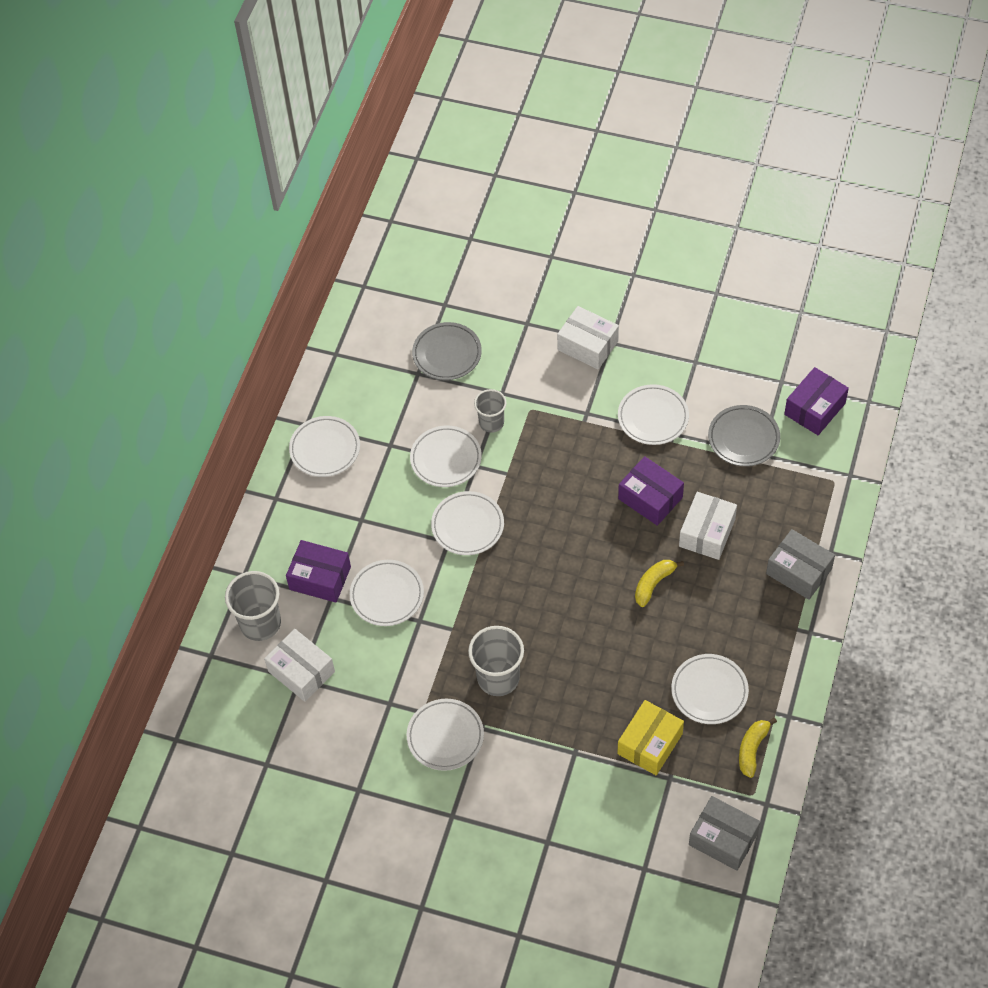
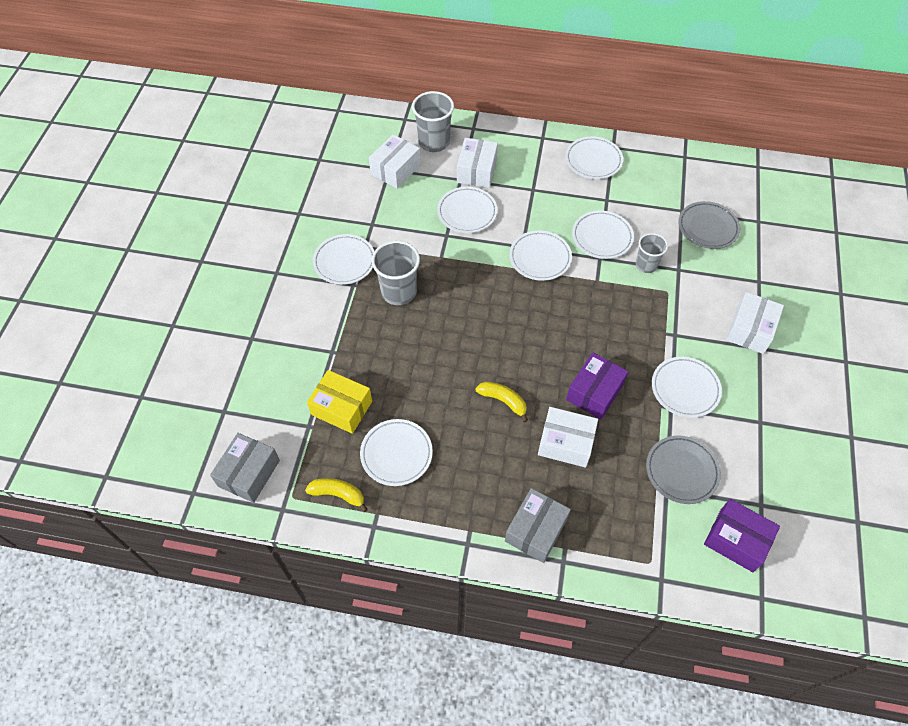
camera: 80 degrees right, 0 degrees up
purple box [286,540,351,603] -> white box [457,138,498,188]

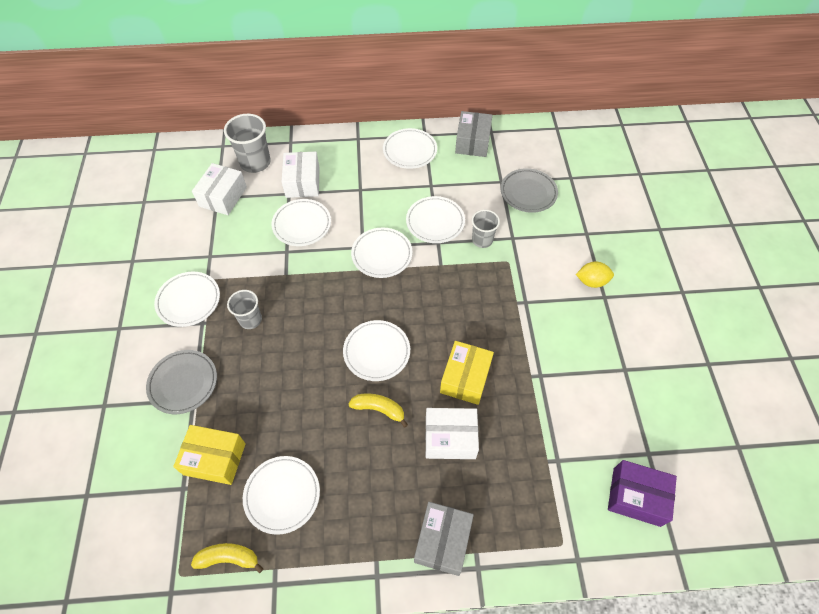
camera: 15 degrees left, 0 degrees up
grey box [210,433,280,503] -> grey box moved to [455,111,492,157]
grey cup [372,241,420,305] -> grey cup [227,290,262,329], size x0.63
purple box [566,353,628,419] -> yellow box [440,341,494,405]
grey plate [646,435,721,504] -> grey plate moved to [146,350,217,414]
white plate [652,357,722,418] -> white plate moved to [343,320,410,381]
white box [726,292,784,354] -> yellow lemon [576,261,614,288]

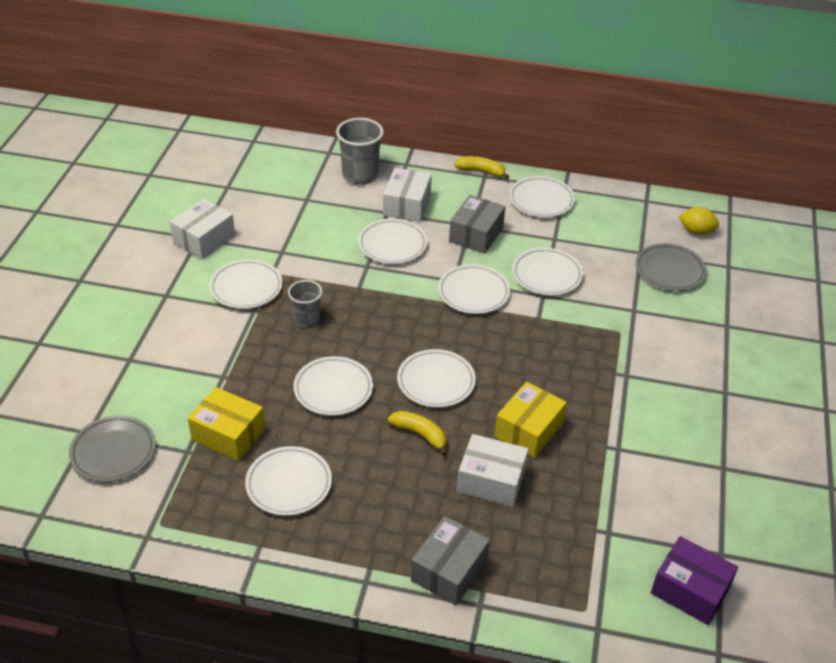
camera: 15 degrees right, 15 degrees down
grey plate [146,350,217,414] -> grey plate moved to [69,415,156,482]
yellow banana [191,543,264,573] -> yellow banana moved to [454,156,509,179]
white box [192,163,247,215] -> white box moved to [170,199,235,259]
grey box [455,111,492,157] -> grey box moved to [449,195,506,254]
grey cup [472,210,500,248] -> none
yellow lemon [576,261,614,288] -> yellow lemon moved to [678,207,719,235]
none -> white plate [293,356,373,416]

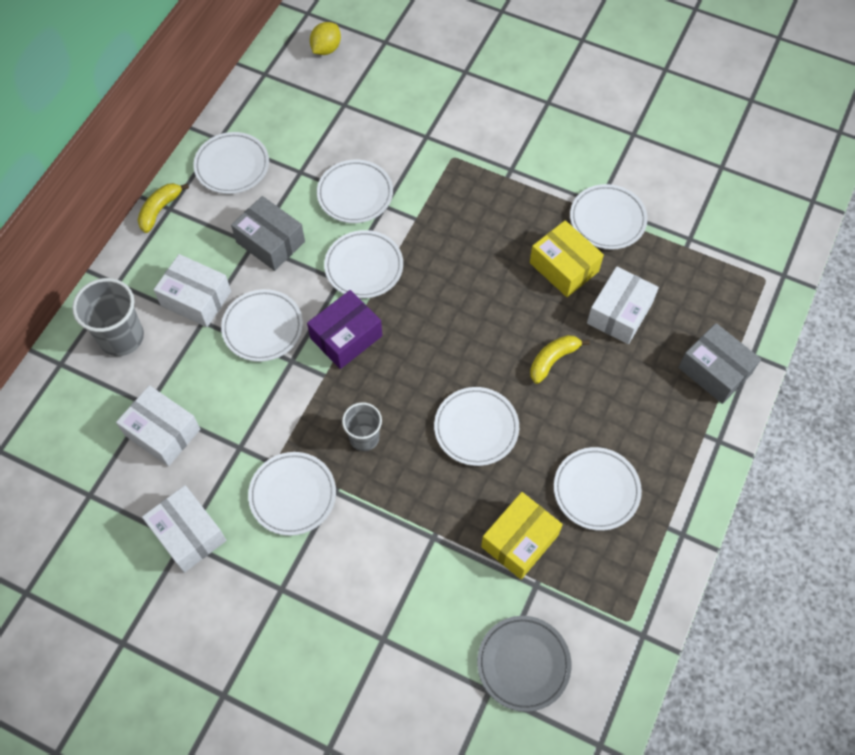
camera: 75 degrees left, 20 degrees up
white plate [397,349,476,408] -> white plate moved to [570,184,648,250]
grey plate [635,243,707,291] -> none
purple box [651,536,738,625] -> purple box moved to [307,290,382,369]
none -> white box [116,385,200,466]

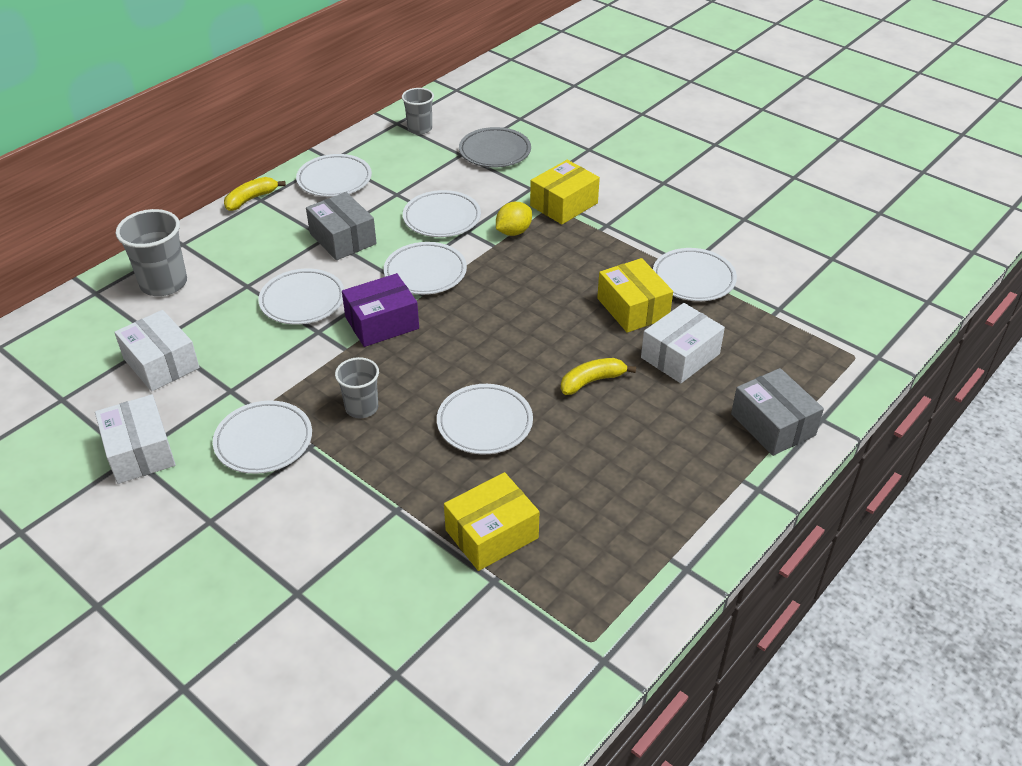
camera: 15 degrees right, 20 degrees down
white box [154,254,231,327] -> none
yellow lemon [310,22,341,55] -> yellow lemon moved to [496,202,532,236]
grey plate [477,616,572,712] -> grey plate moved to [459,127,531,167]
white plate [554,447,642,531] -> none
none -> grey cup [402,88,434,134]
none -> yellow box [530,160,600,224]

